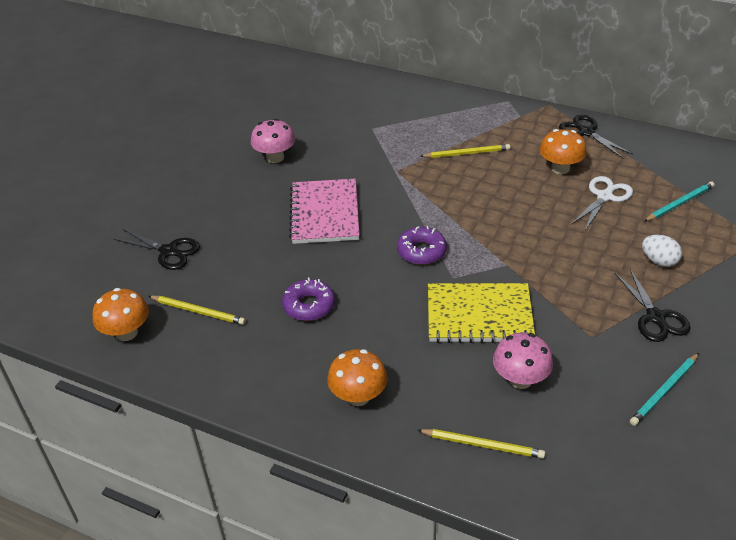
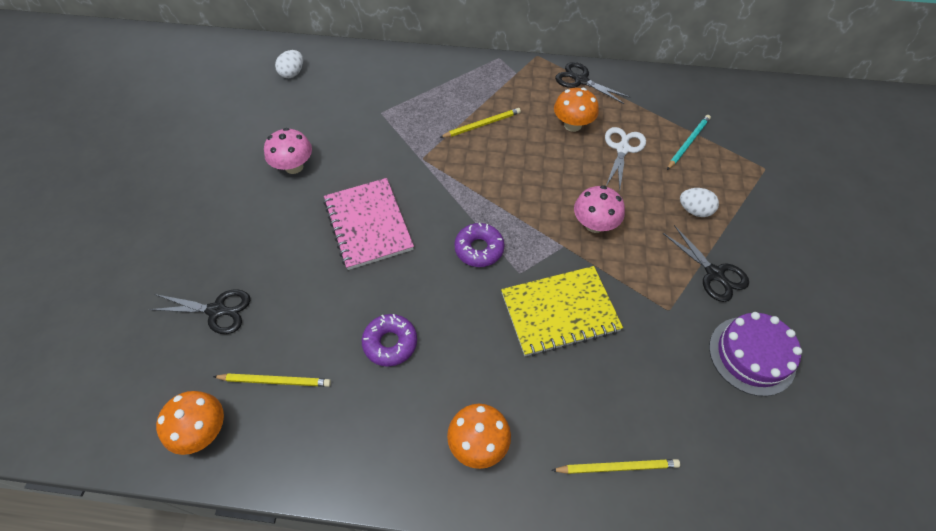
camera: 20 degrees left, 15 degrees up
pink mushroom [493,333,553,389] -> pink mushroom moved to [574,185,625,233]
turquoise pencil [630,353,699,426] -> purple cake [709,312,802,396]
none -> white egg [275,50,303,78]

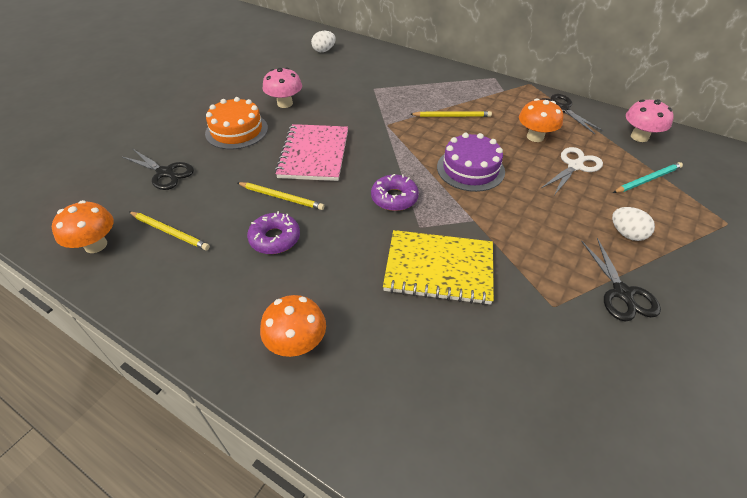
camera: 25 degrees right, 10 degrees down
yellow pencil [551,459,680,474] -> yellow pencil moved to [237,182,324,210]
pink mushroom [574,185,625,233] -> pink mushroom moved to [626,99,674,142]
purple cake [709,312,802,396] -> purple cake moved to [437,133,505,192]
none -> orange cake [205,97,268,149]

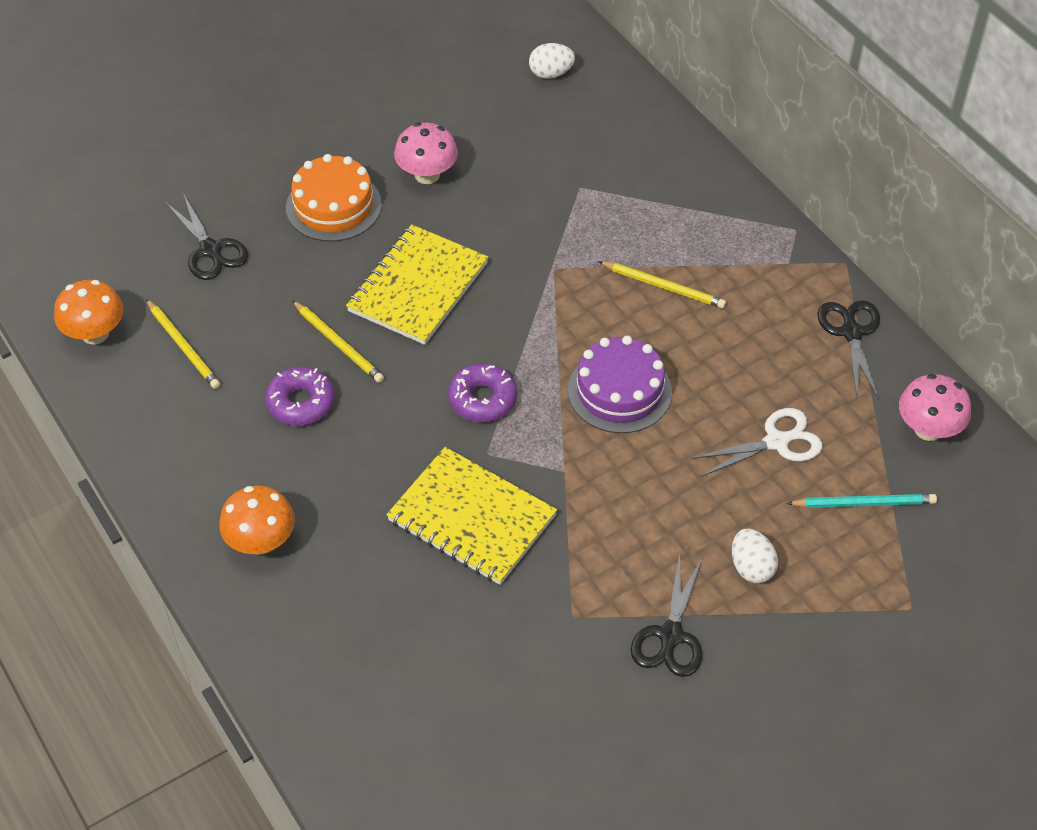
camera: 25 degrees right, 5 degrees up
pink notebook [275,124,348,181] -> yellow notebook [346,225,489,345]
orange mushroom [519,99,563,142] -> none

